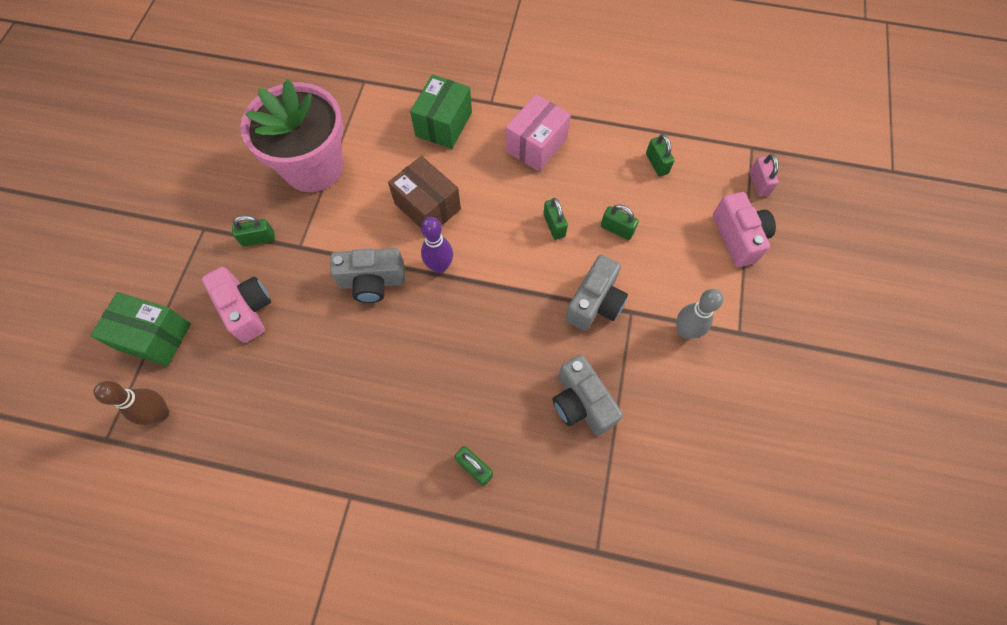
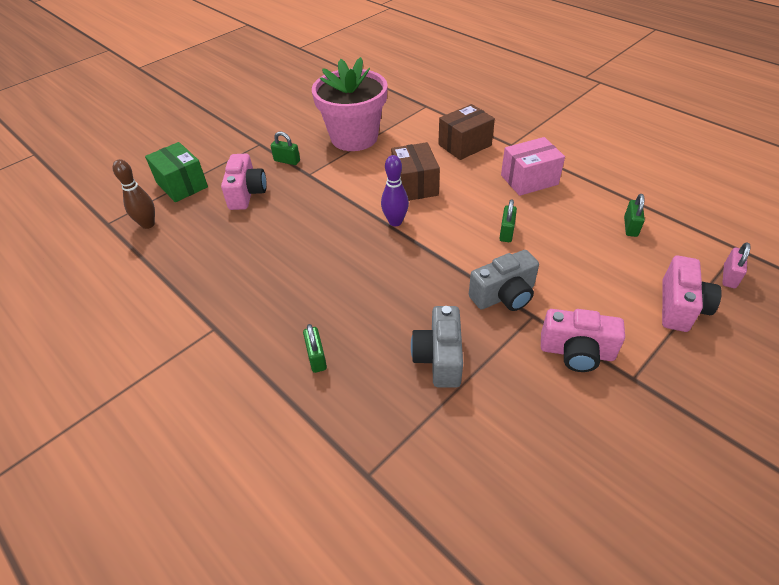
camera: 35 degrees right, 20 degrees down
grey camera [330,248,405,303] -> none
green box [410,75,472,149] -> brown box [438,104,495,160]
green padlock [601,204,639,240] -> none
grey bowling pin [676,289,723,339] -> pink camera [541,309,625,372]

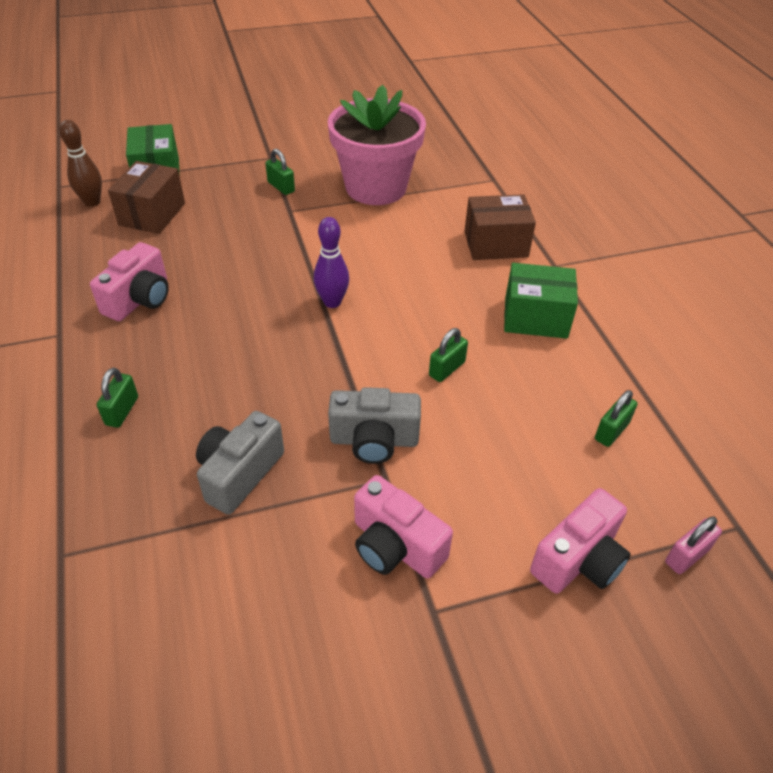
camera: 25 degrees right, 0 degrees up
pink camera [221,154,267,210] -> pink camera moved to [90,242,169,321]
brown box [391,142,440,201] -> brown box moved to [108,161,185,234]
pink box [501,137,565,196] -> green box [504,263,578,339]

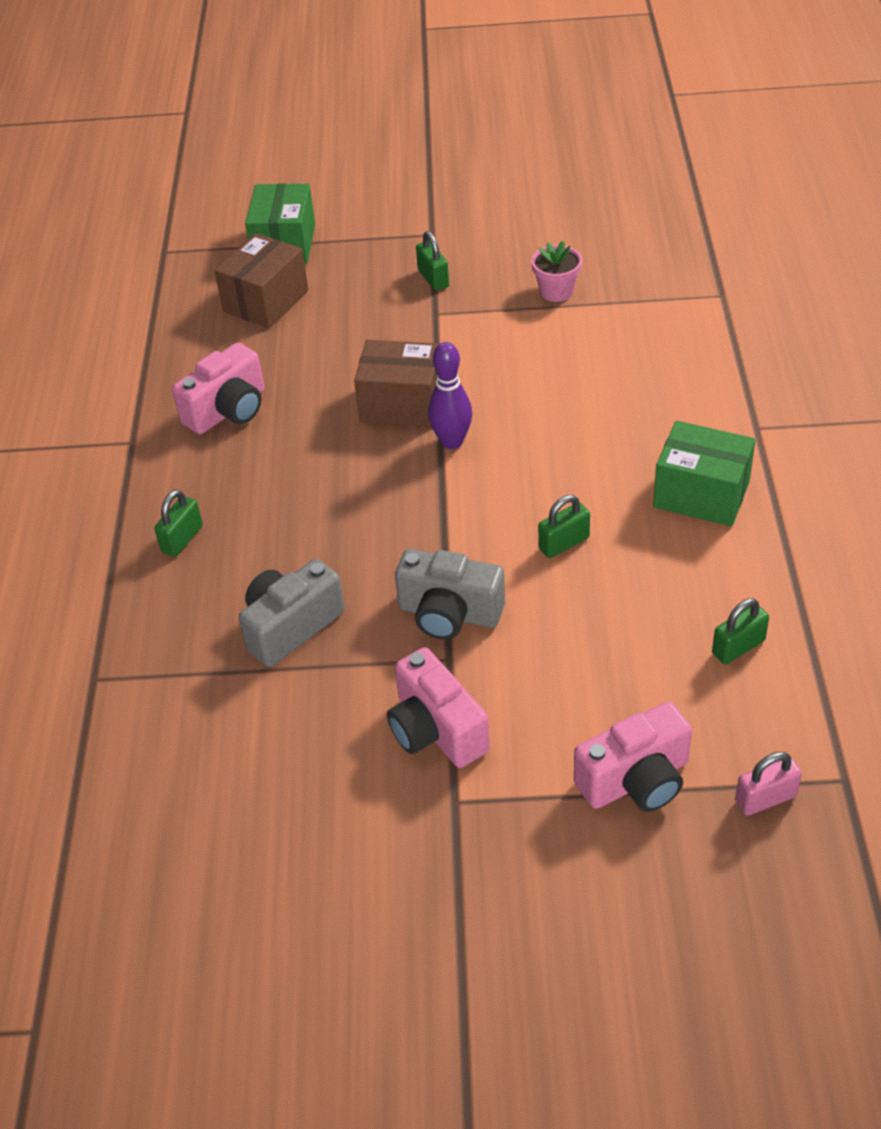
camera: 20 degrees right, 0 degrees up
brown bowling pin [59,120,102,207] -> none
pink flower pot [328,85,426,205] -> pink flower pot [531,241,582,302], size x0.41
brown box [464,194,536,260] -> brown box moved to [354,340,439,427]

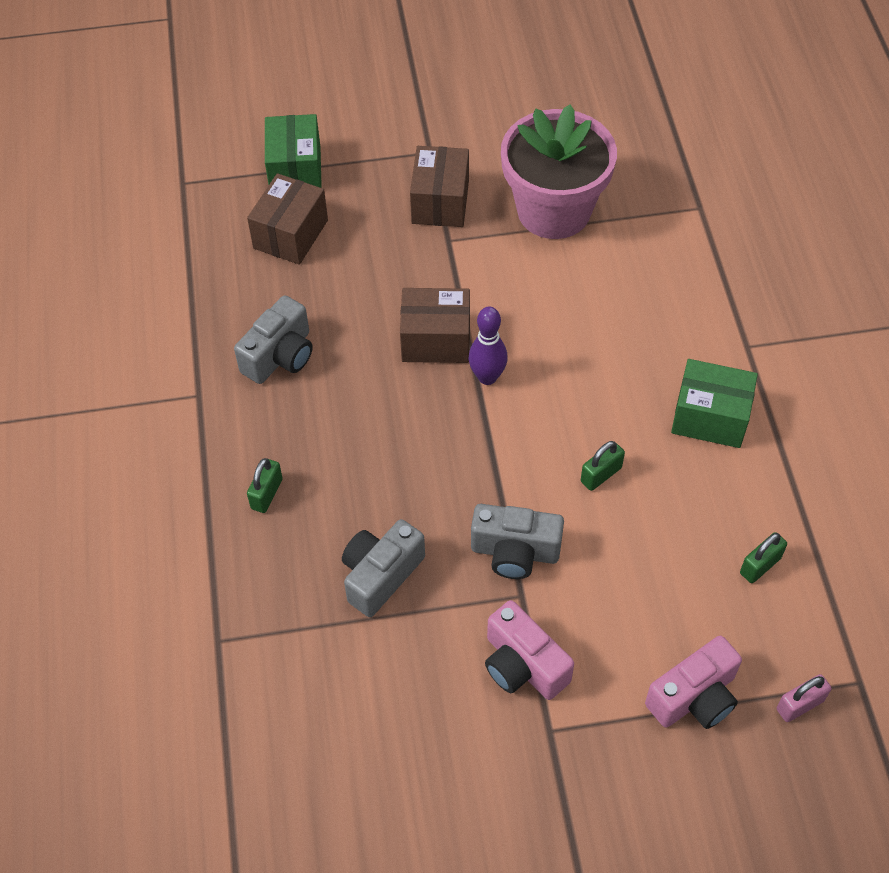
camera: 10 degrees left, 10 degrees up
pink camera [172,342,264,435] -> grey camera [234,295,313,384]
green padlock [416,231,449,291] -> brown box [410,146,469,227]
pink flower pot [531,241,582,302] -> pink flower pot [501,104,617,239], size x2.47

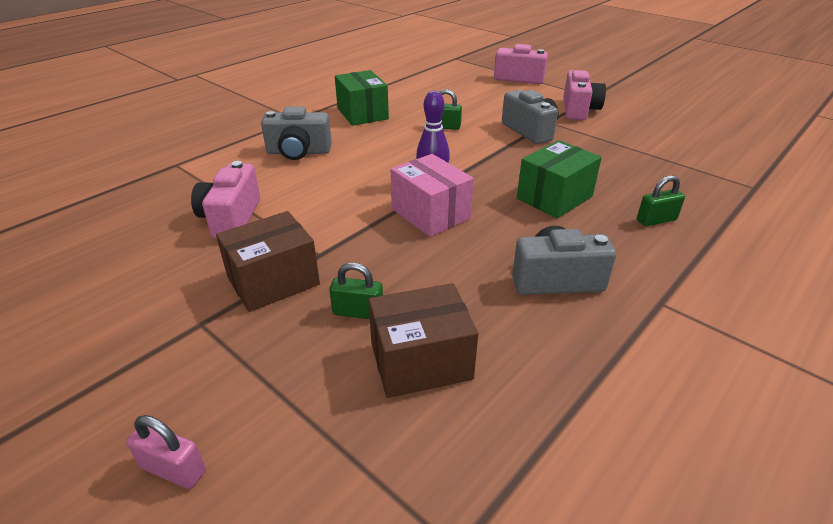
camera: 130 degrees left, 20 degrees down
green box [265,114,322,188] -> green box moved to [517,140,602,218]
grey camera [342,519,425,617] -> grey camera moved to [261,107,332,160]
brown box [400,288,470,363] -> pink box [391,154,474,237]
pink flower pot [501,104,617,239] -> pink camera [191,161,260,239]
green padlock [740,532,787,583] -> green padlock moved to [329,262,383,319]
pink padlock [777,674,831,722] -> pink padlock moved to [126,415,206,489]

